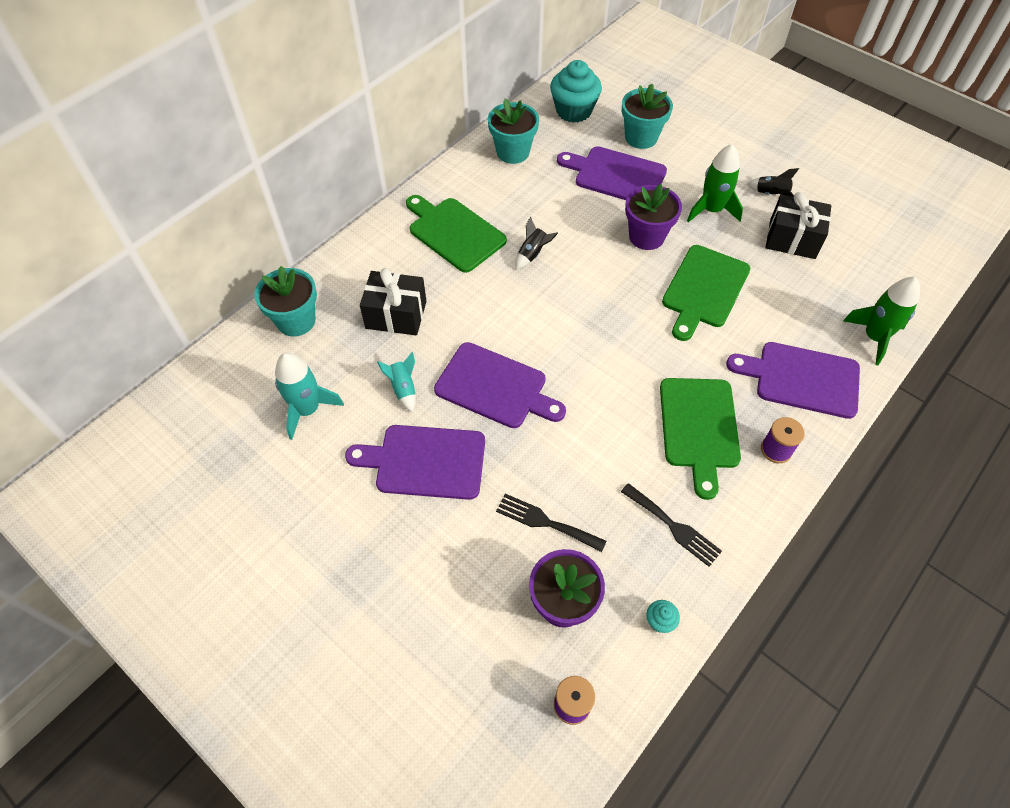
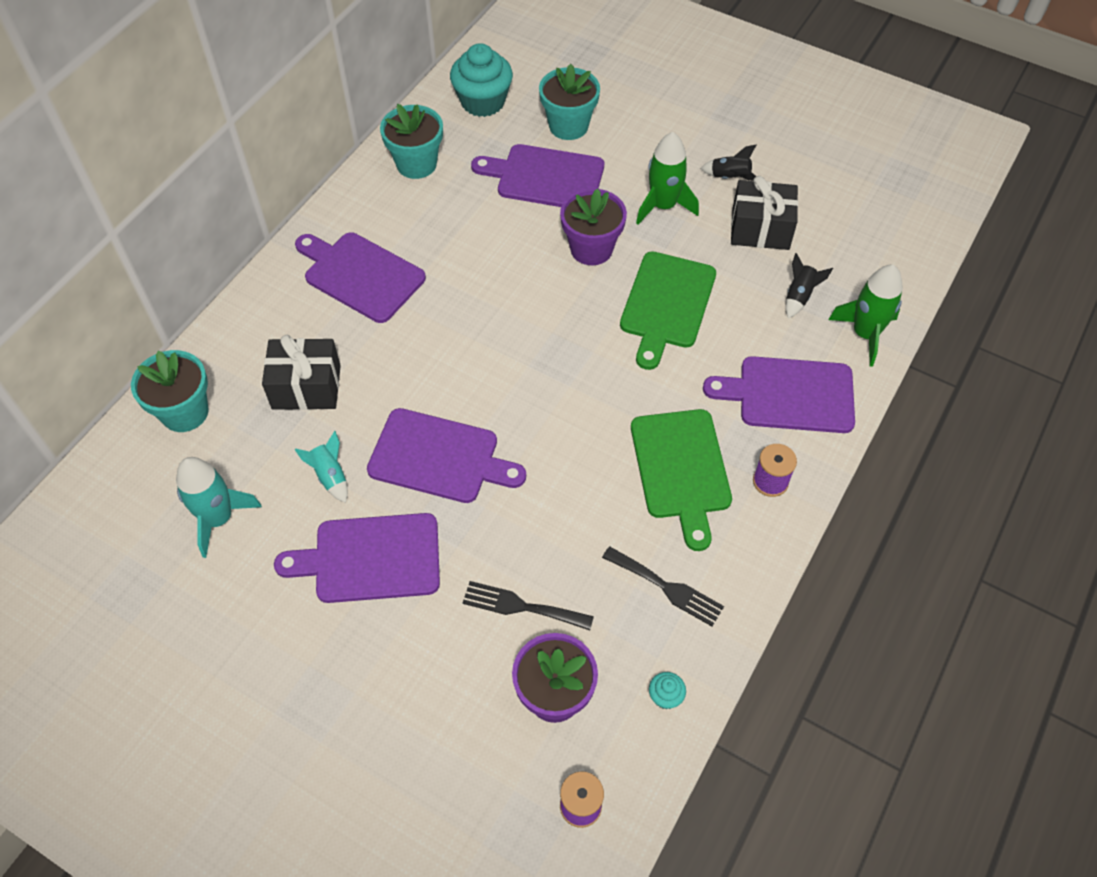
camera: 10 degrees left, 0 degrees up
green cutting board [406,195,507,273] -> purple cutting board [295,233,426,323]
black rocket [515,217,558,270] -> black rocket moved to [785,253,833,318]

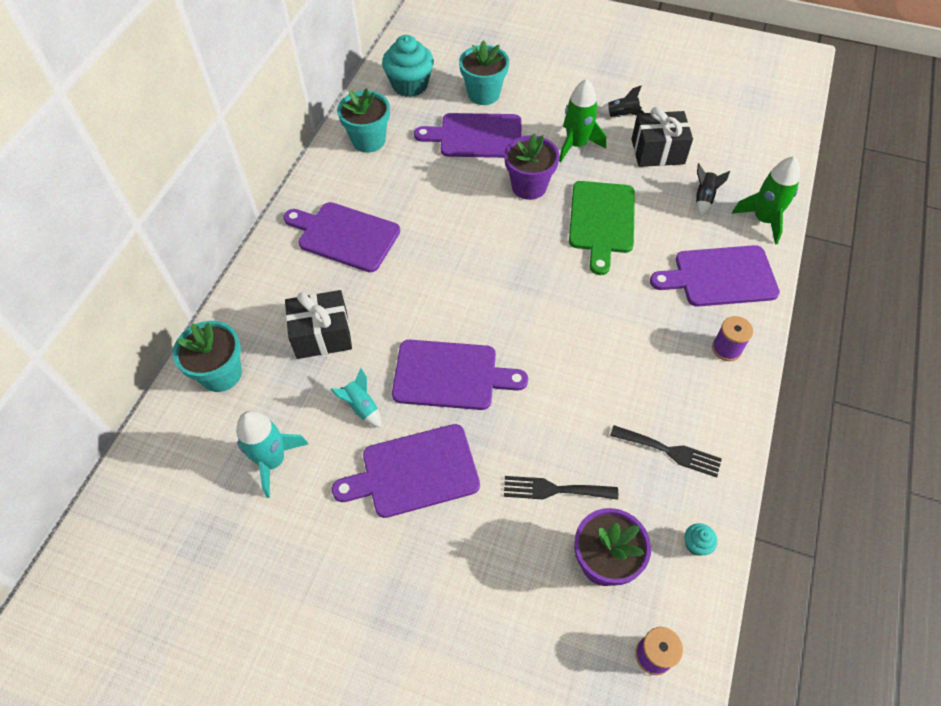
camera: 10 degrees left, 0 degrees up
green cutting board [631,409,732,551] -> none

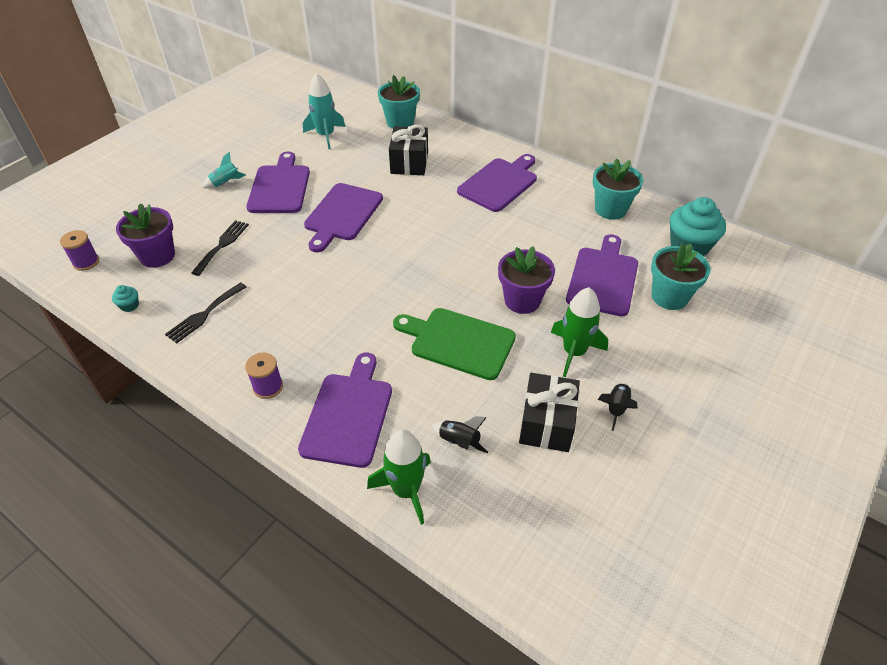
camera: 105 degrees right, 10 degrees down
turquoise rocket [330,368,382,428] -> turquoise rocket moved to [202,152,246,189]

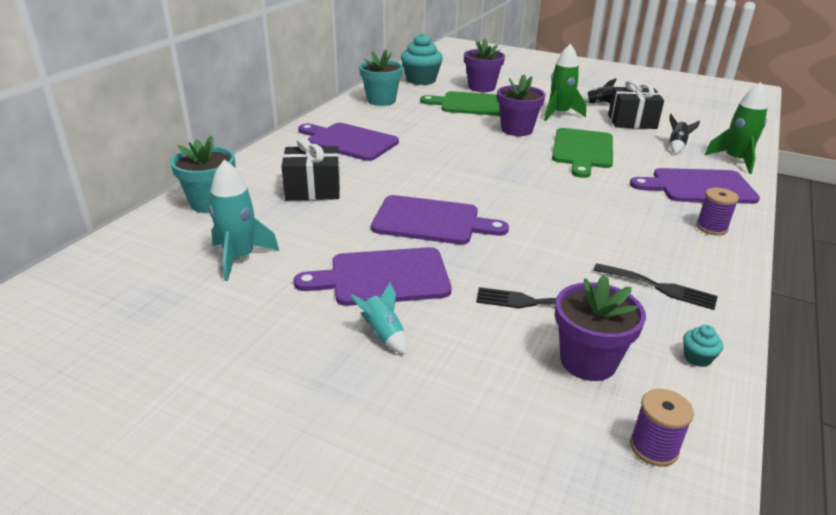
camera: 100 degrees left, 15 degrees down
purple cutting board [566,234,638,317] -> green cutting board [420,91,500,116]
turquoise flower pot [651,244,711,310] -> purple flower pot [464,39,505,92]

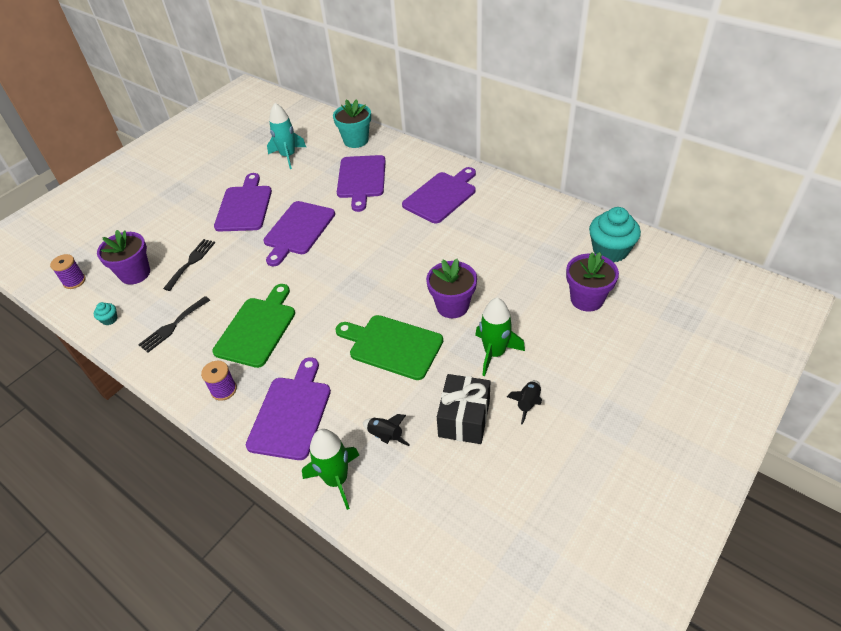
camera: 105 degrees right, 15 degrees up
black gift [281,137,340,200] -> purple cutting board [337,155,386,212]
turquoise rocket [351,283,408,355] -> none
turquoise flower pot [359,50,403,106] -> none
green cutting board [420,91,500,116] -> green cutting board moved to [212,284,295,368]

